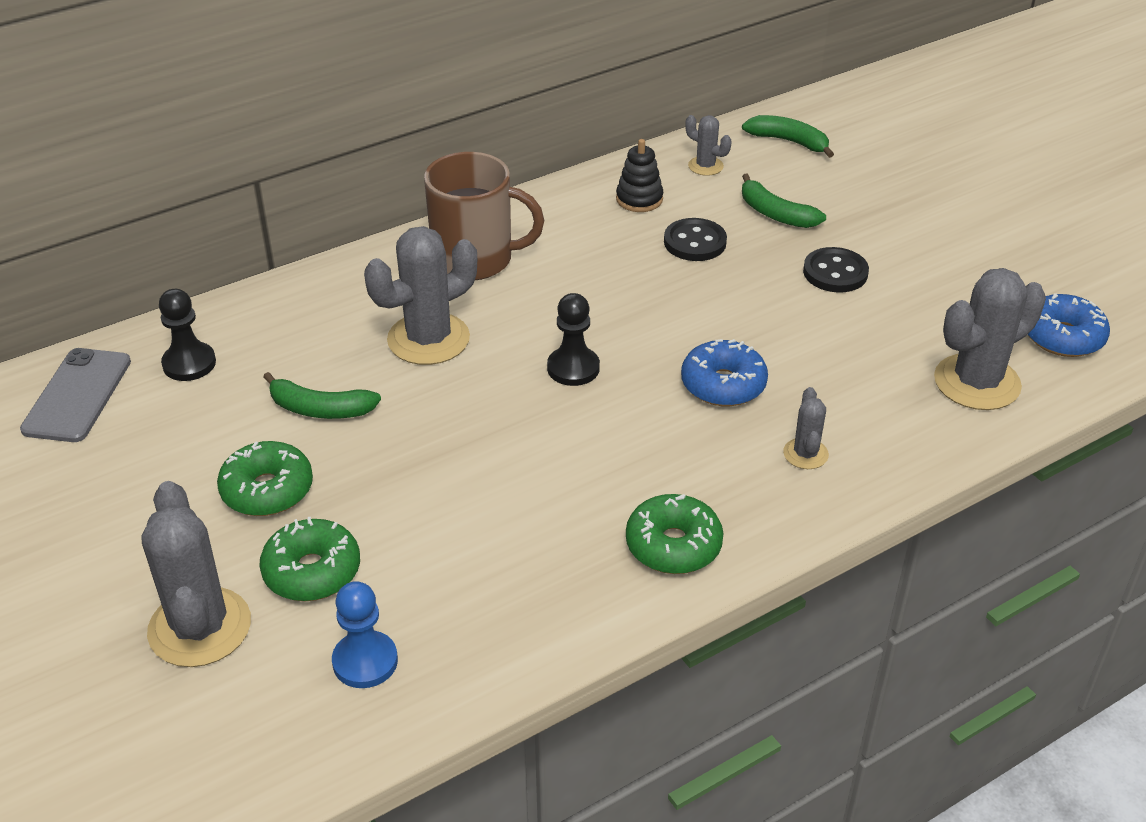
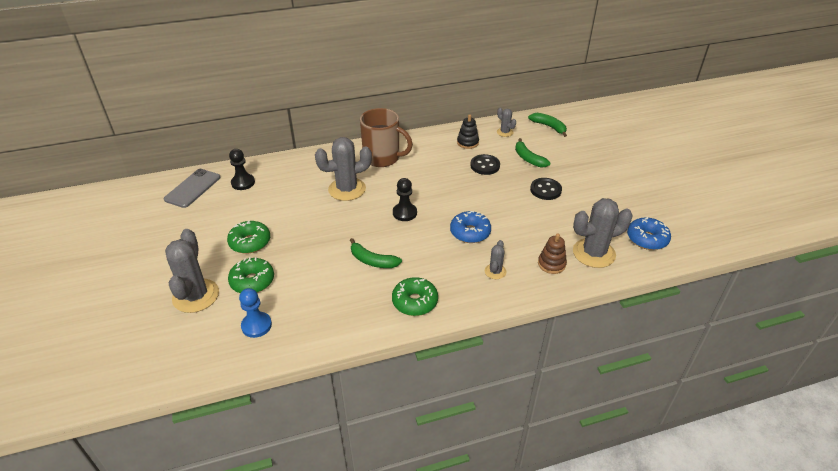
camera: 15 degrees right, 0 degrees up
green banana [263,372,381,419] -> green banana moved to [350,238,402,268]
none -> brown stacking toy [538,233,567,274]

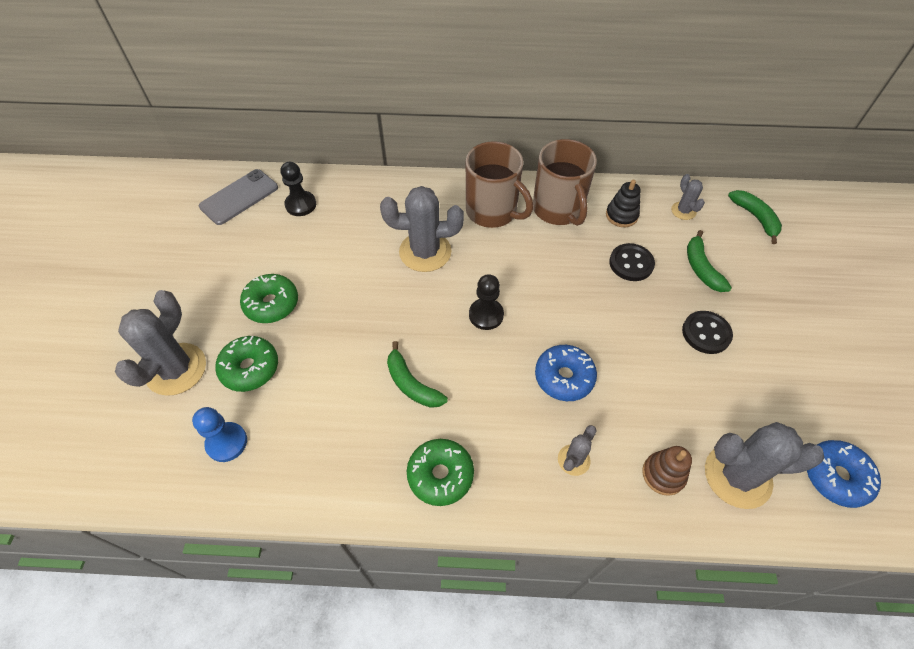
camera: 20 degrees right, 15 degrees up
none -> brown mug [533,139,597,226]

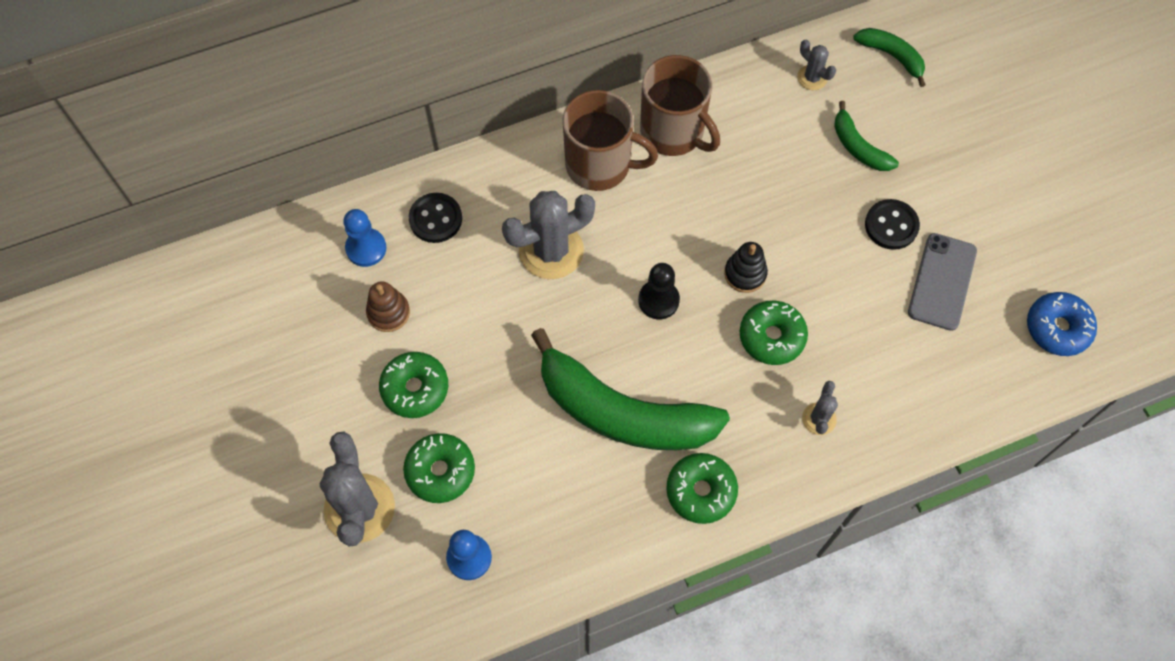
camera: 25 degrees left, 10 degrees up
grey phone [199,169,278,225] -> grey phone moved to [908,233,977,331]
black pawn [280,162,316,216] -> blue pawn [343,209,387,267]
green banana [387,341,448,408] -> green banana [531,328,730,450], size x2.16
blue donut [535,345,597,401] -> green donut [740,301,808,365]
black stacking toy [606,180,641,227] -> black stacking toy moved to [724,242,768,293]
black button [609,243,655,281] -> black button moved to [409,193,462,243]
brown stacking toy [642,446,692,496] -> brown stacking toy moved to [366,281,410,332]
grey cactus [705,422,824,509] -> none

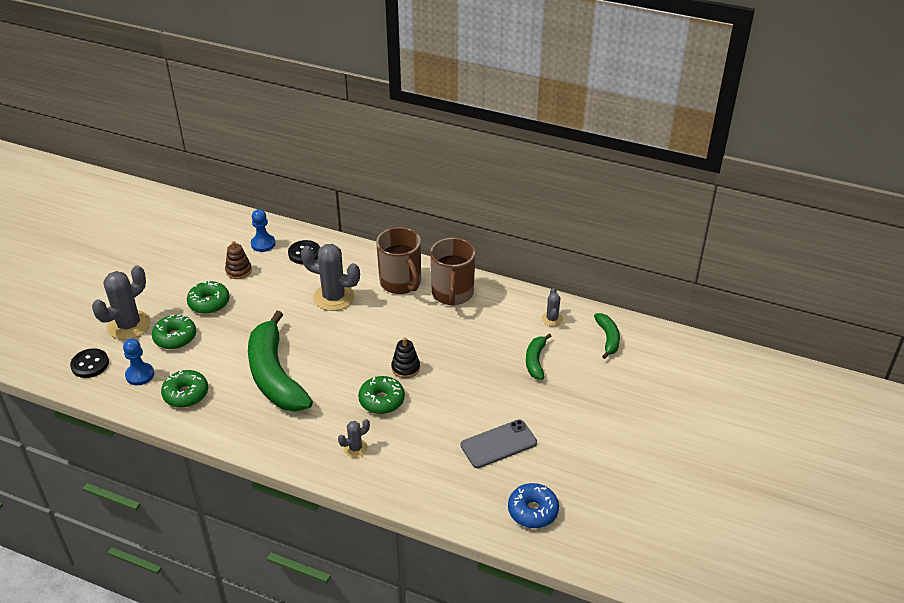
camera: 45 degrees right, 25 degrees down
black pawn [638,263,680,319] -> none
green donut [666,453,738,524] -> green donut moved to [161,370,208,408]
black button [865,199,920,250] -> black button moved to [70,348,109,378]

